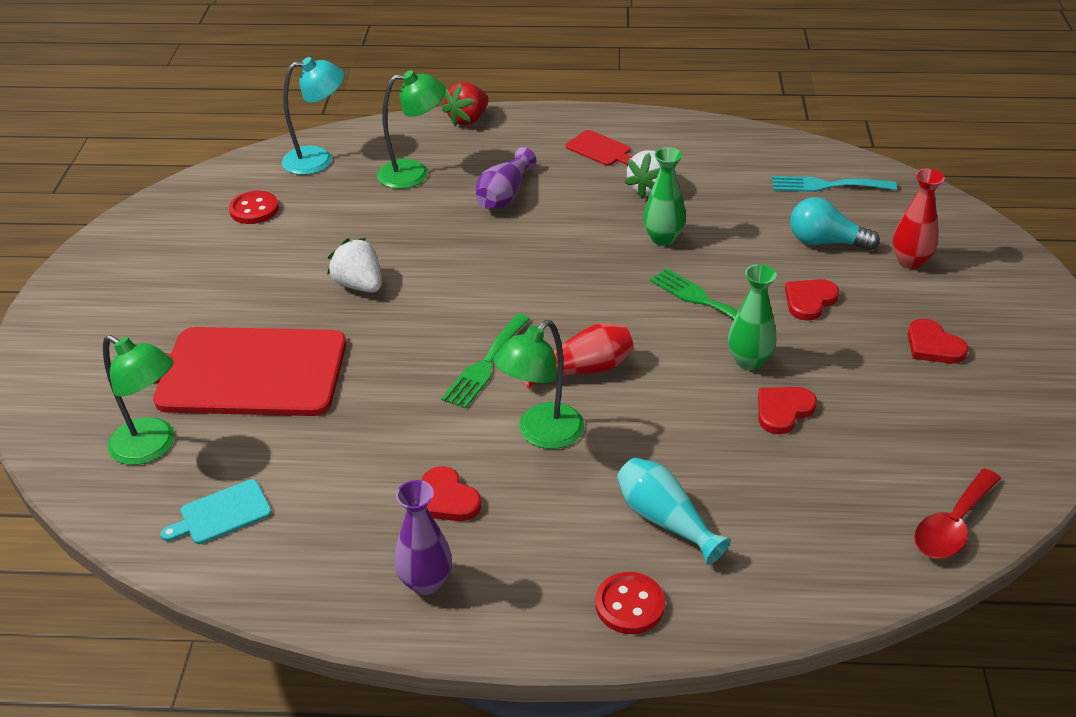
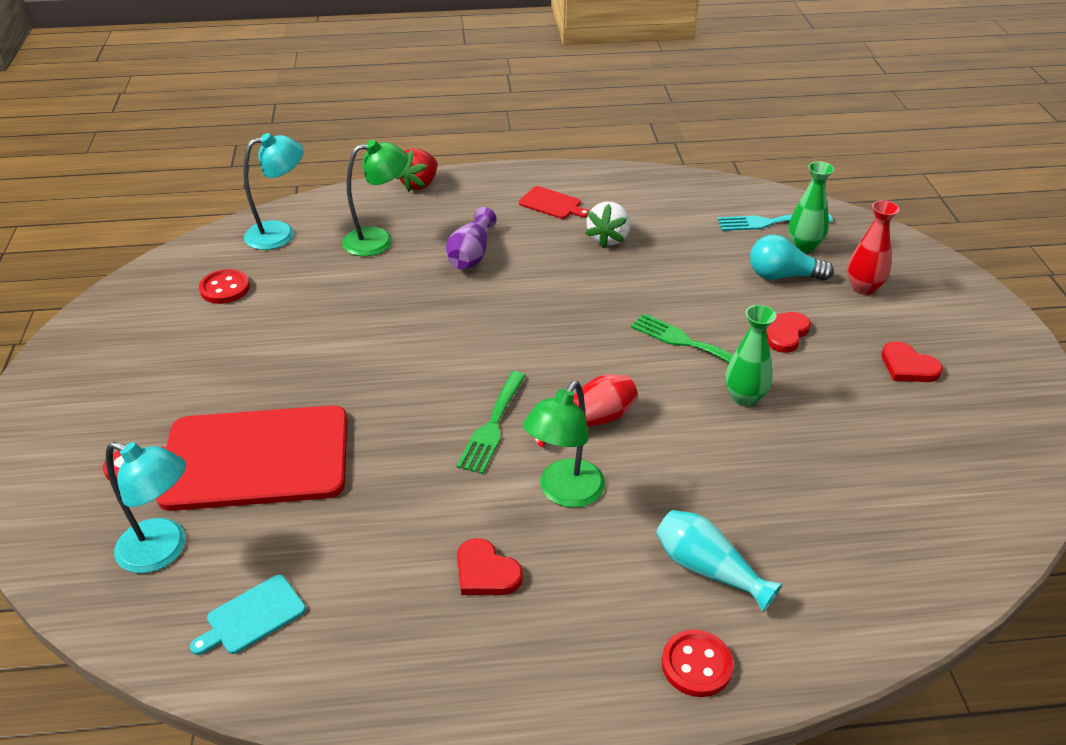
camera: 10 degrees left, 0 degrees up
green lamp [103,335,175,465] -> turquoise lamp [106,442,186,573]
white strawberry [327,238,382,293] -> none
purple vase [394,480,452,595] -> none
green vase [643,147,686,246] -> green vase moved to [788,161,834,253]
red heart [758,387,817,434] -> none
red spoon [914,468,1001,559] -> none

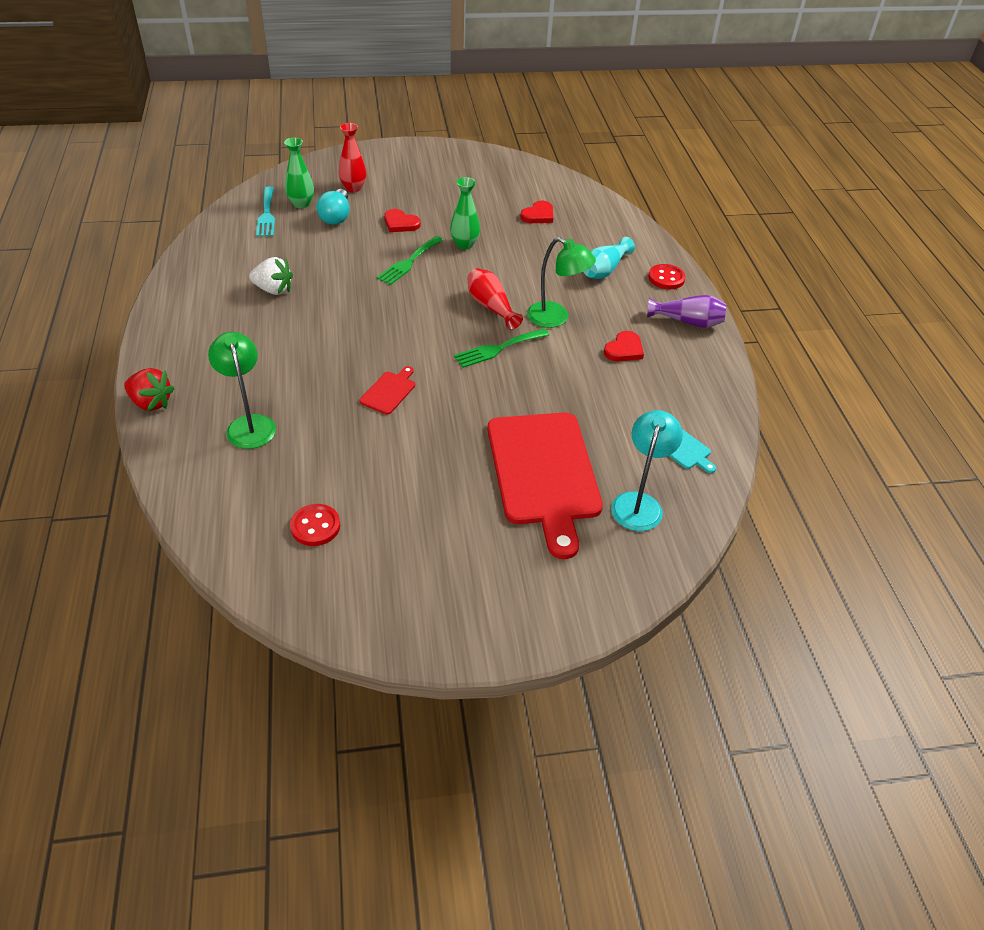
camera: 95 degrees left, 5 degrees up
turquoise lamp [243,133,304,250] -> none
purple vase [446,207,497,269] -> purple vase moved to [647,295,726,328]
green fork [456,371,526,474] -> green fork turned 135 degrees clockwise [454,329,549,368]
red cutting board [519,186,589,219] -> red cutting board moved to [359,366,415,415]
red heart [881,341,943,382] -> red heart moved to [520,201,553,223]

